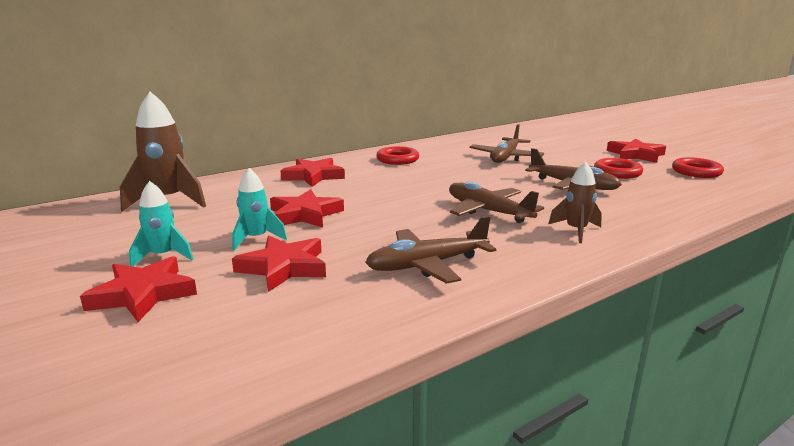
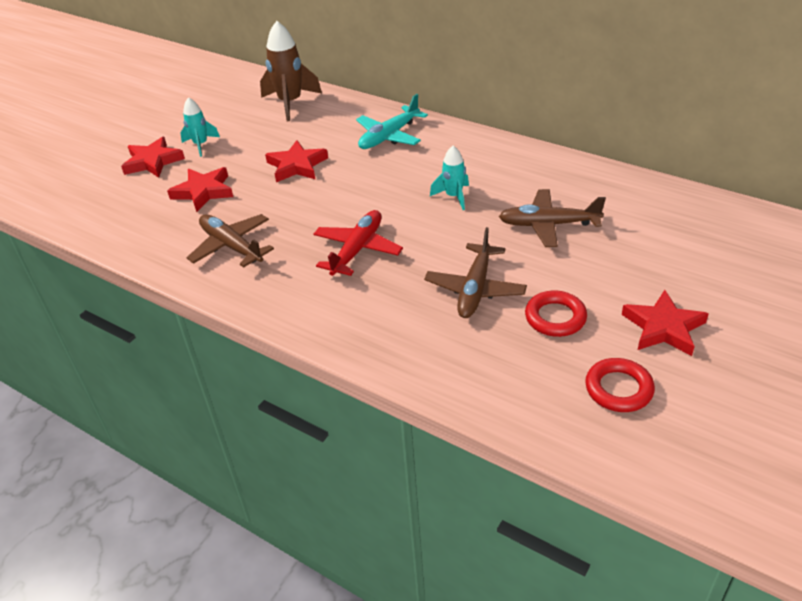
camera: 70 degrees right, 20 degrees up
turquoise rocket [232,168,287,251] -> turquoise rocket moved to [430,146,469,210]
red star [280,158,345,187] -> turquoise plane [356,94,428,149]
red ring [376,146,419,165] -> none
brown plane [449,182,544,223] -> red plane [313,210,403,276]
brown rocket [548,162,602,243] -> none

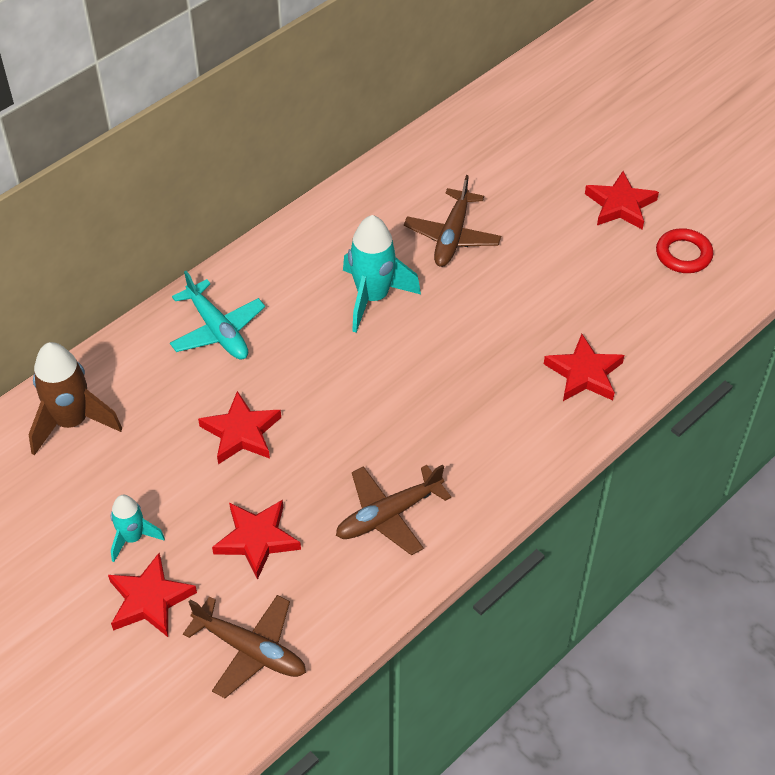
camera: 80 degrees left, 10 degrees up
red plane [313,210,403,276] -> none
brown plane [424,227,527,318] -> brown plane moved to [183,595,306,698]
turquoise rocket [430,146,469,210] -> turquoise rocket [343,215,421,333], size x1.72
red ring [525,290,587,337] -> none
none -> red star [544,334,624,401]

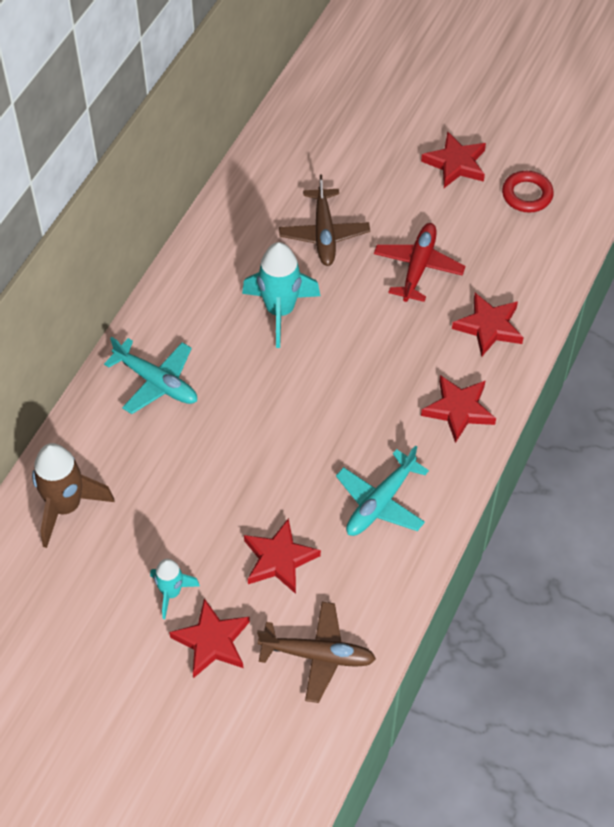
camera: 20 degrees left, 5 degrees up
red star [198,391,281,464] -> red star moved to [421,375,496,443]
brown plane [336,464,451,555] -> turquoise plane [336,445,429,536]
none -> red plane [374,223,465,302]

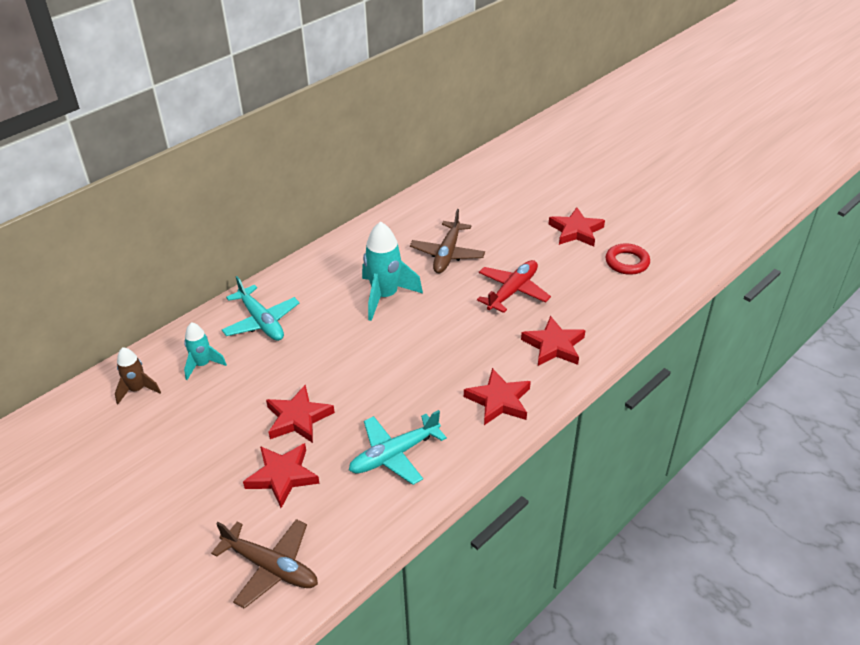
camera: 20 degrees right, 15 degrees down
brown rocket [32,443,115,548] -> brown rocket [115,347,161,404], size x0.58
turquoise rocket [150,559,200,619] -> turquoise rocket moved to [184,322,227,380]
red star [169,598,250,678] -> red star moved to [266,385,335,443]

